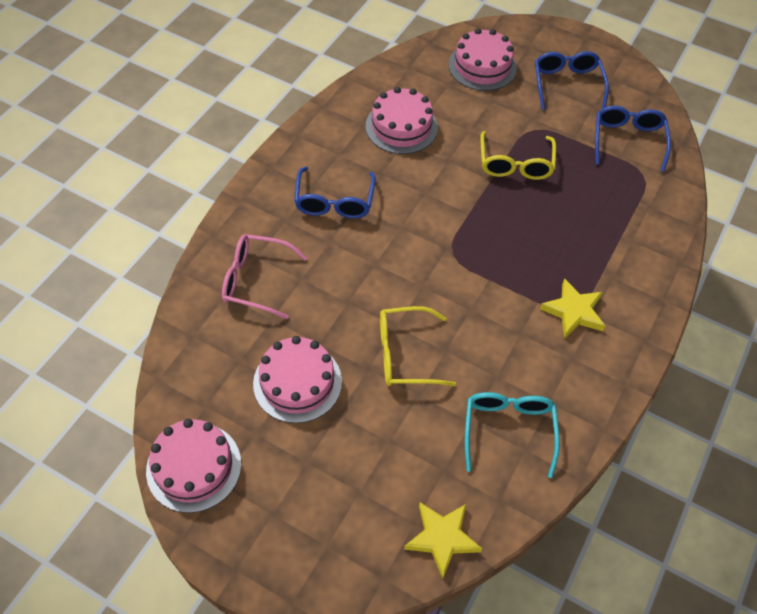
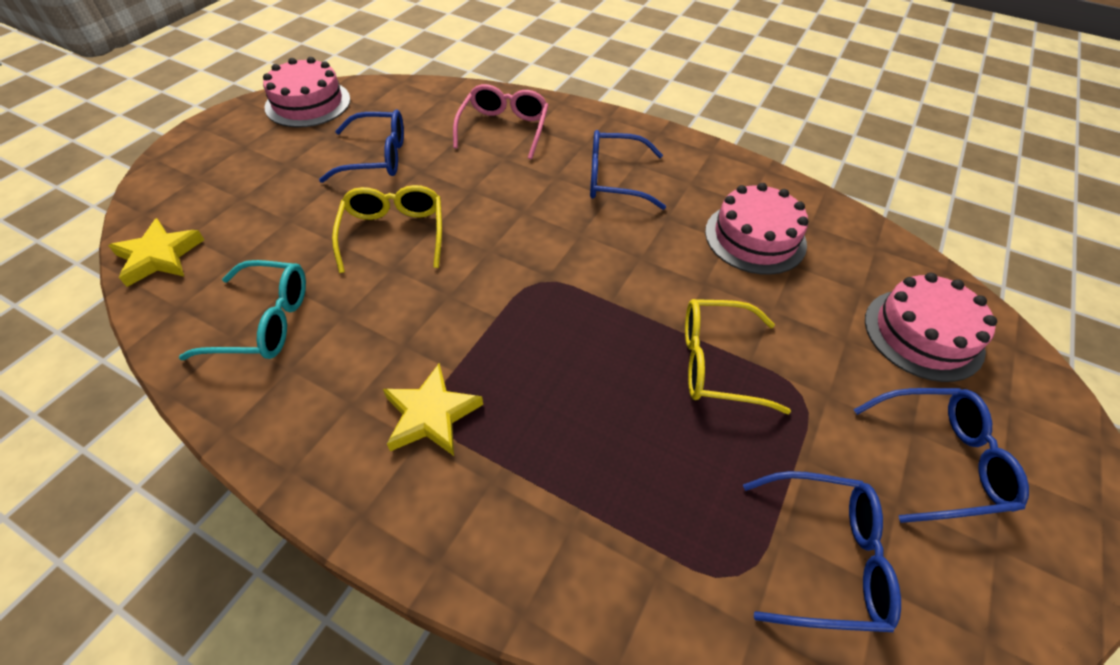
camera: 90 degrees right, 5 degrees down
pink cake [253,336,342,423] -> blue glasses [319,109,404,183]

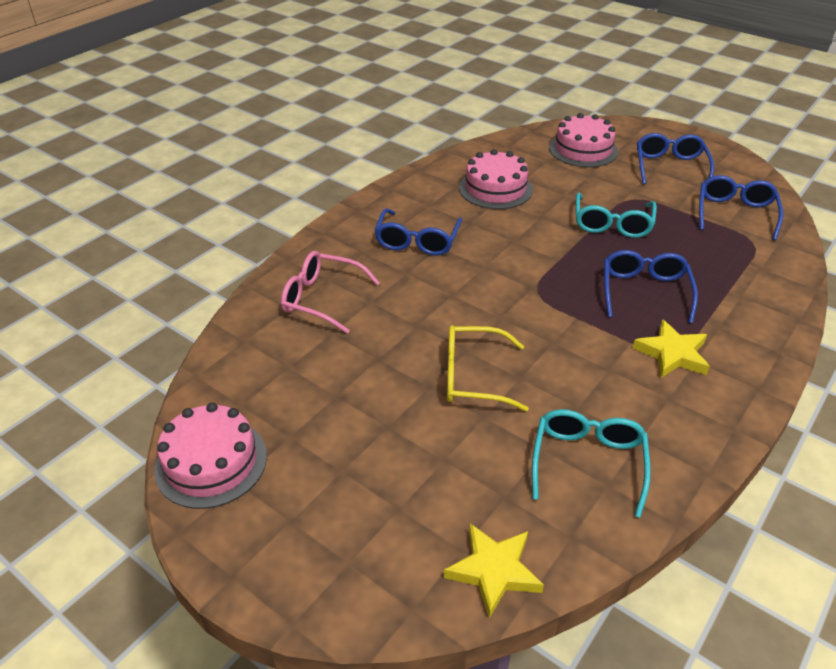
camera: 80 degrees left, 10 degrees down
blue glasses [319,109,404,183] -> blue glasses moved to [604,250,698,323]
yellow glasses [685,299,791,414] -> turquoise glasses [576,193,657,238]

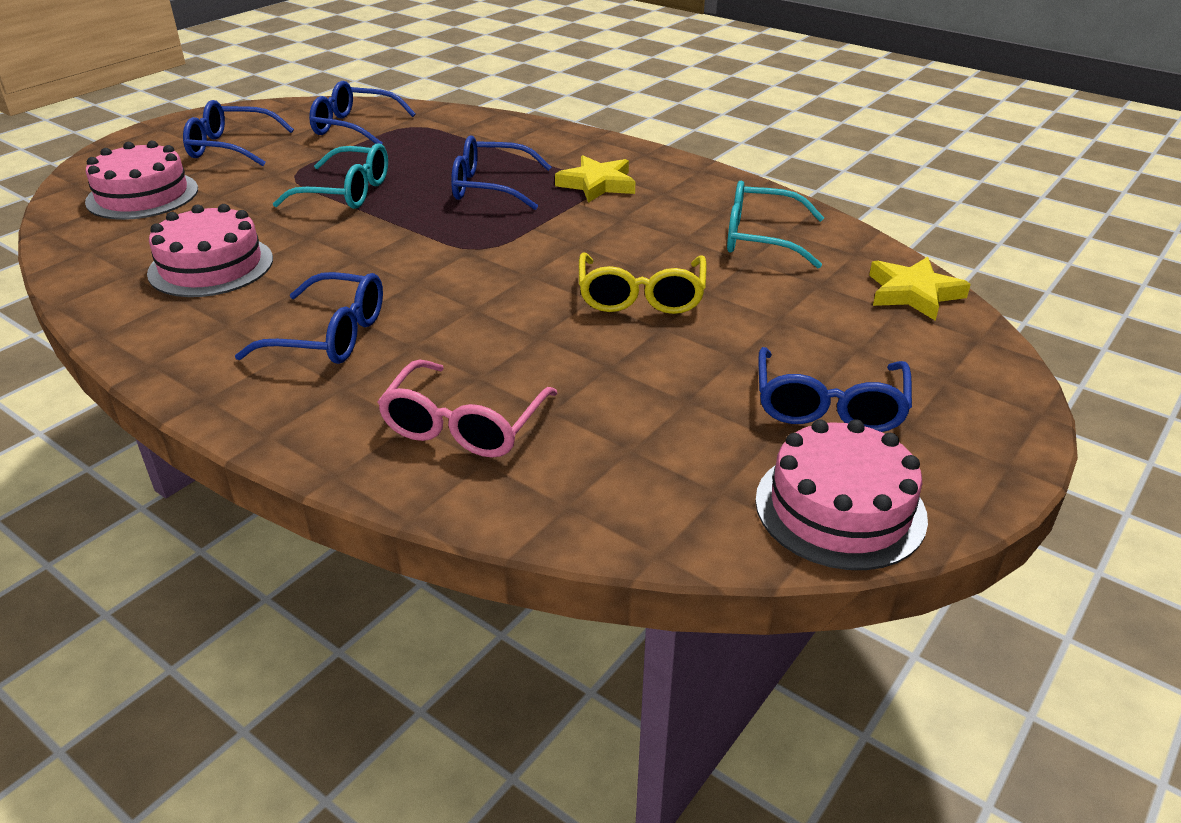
camera: 90 degrees left, 5 degrees down
none -> blue glasses [758,347,912,432]

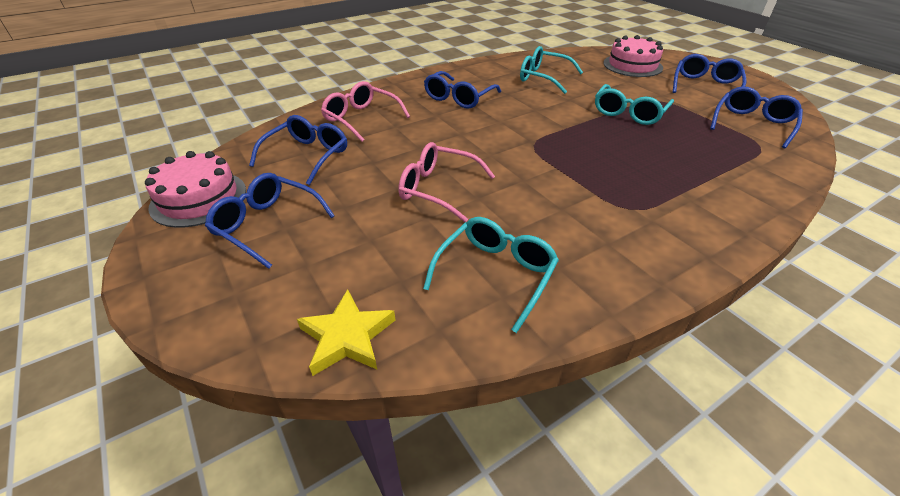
camera: 110 degrees right, 5 degrees up
pink cake [147,204,273,297] -> turquoise glasses [520,46,583,94]
blue glasses [451,135,552,210] -> blue glasses moved to [249,115,347,185]
yellow star [555,155,635,203] -> none
yellow glasses [579,253,707,314] -> pink glasses [398,142,495,222]

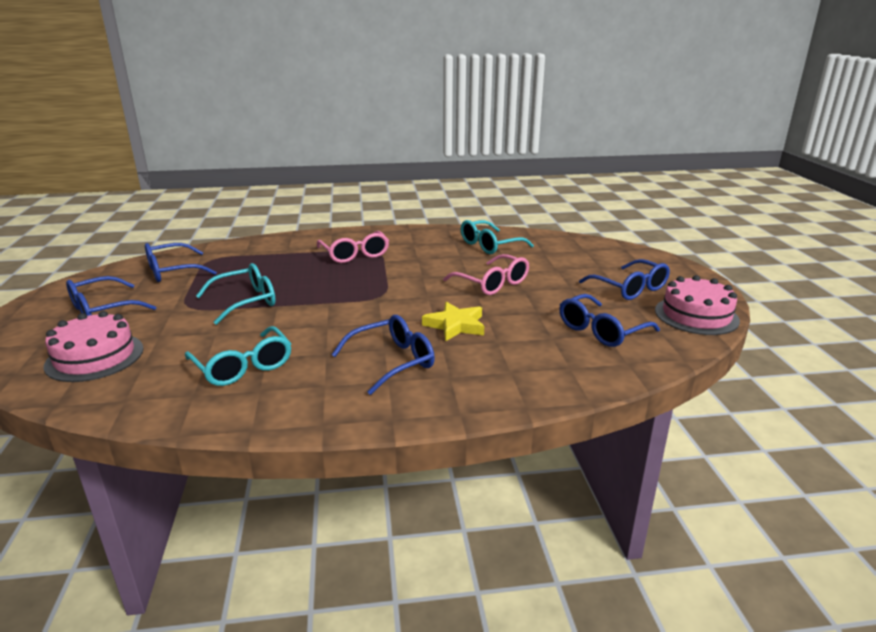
camera: 155 degrees left, 15 degrees down
yellow star [297,289,395,376] -> yellow star moved to [422,302,484,342]
pink glasses [321,81,410,142] -> pink glasses moved to [317,231,389,263]

